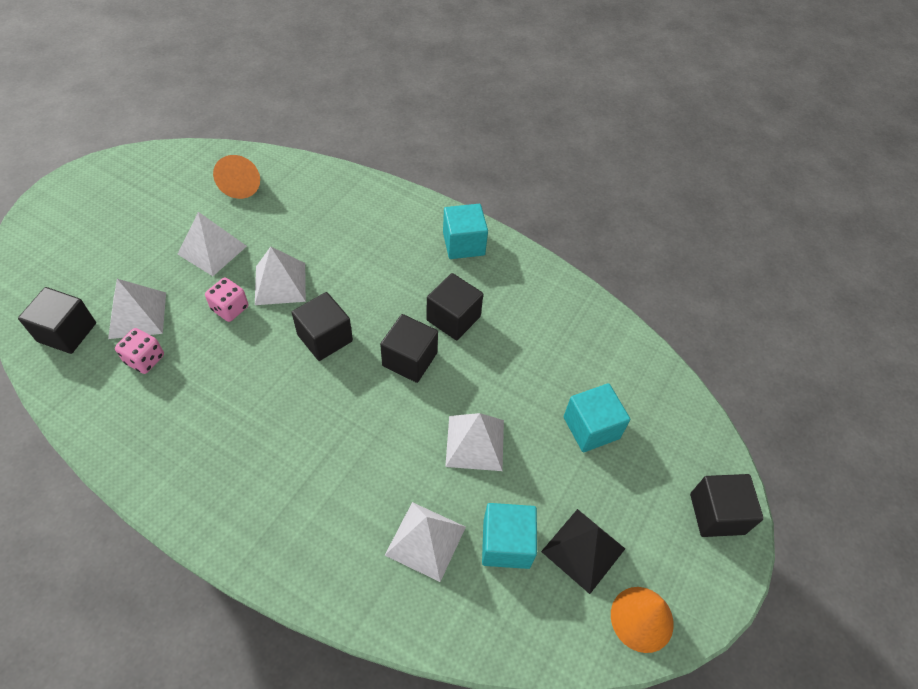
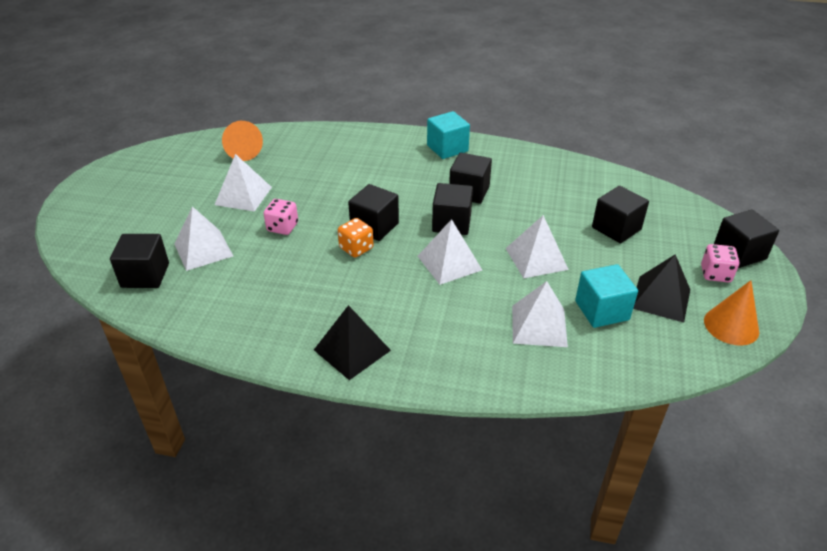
camera: 15 degrees left, 15 degrees down
pink dice [115,328,164,374] -> pink dice moved to [701,244,739,282]
white pyramid [255,247,306,305] -> white pyramid moved to [418,219,482,285]
turquoise cube [563,383,630,452] -> black cube [592,186,649,243]
none -> black pyramid [314,305,391,380]
none -> orange dice [338,218,374,258]

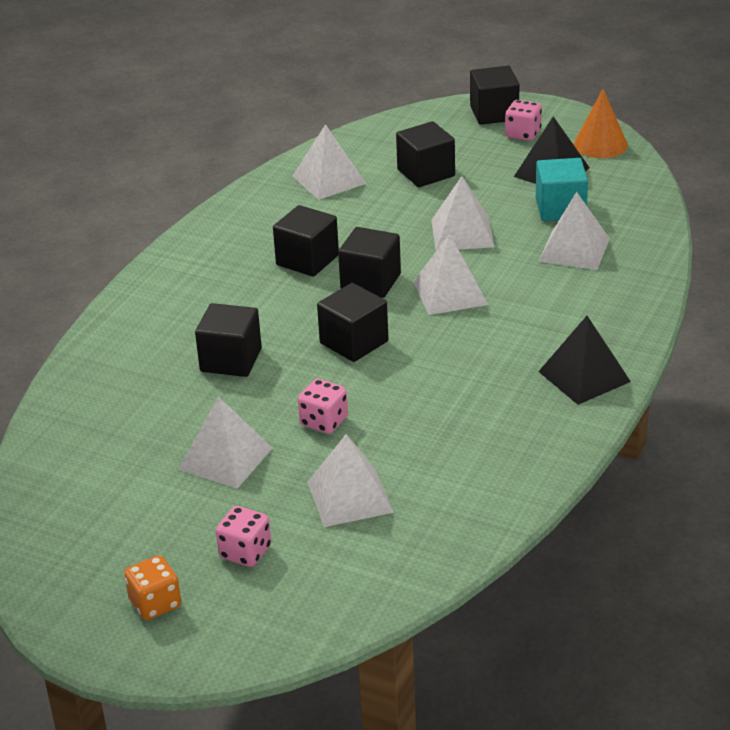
camera: 75 degrees left, 5 degrees down
black cube [110,234,169,288] -> black cube moved to [195,303,262,377]
orange cone [222,121,263,161] -> none
orange dice [338,218,374,258] -> orange dice moved to [124,555,181,620]
turquoise cube [427,111,470,159] -> none
none -> pink dice [216,506,271,567]
none -> white pyramid [292,124,367,200]

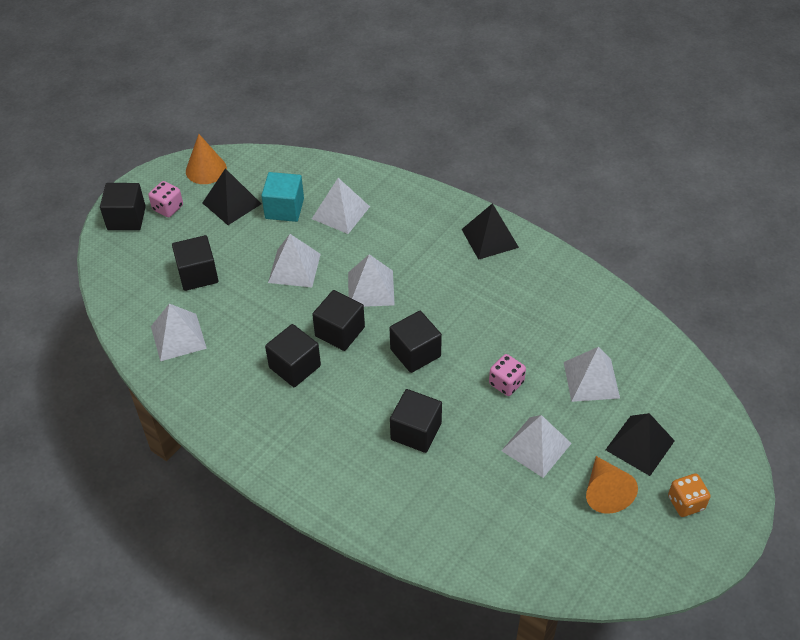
camera: 80 degrees left, 15 degrees up
pink dice [216,506,271,567] -> black pyramid [605,413,675,476]
none -> orange cone [586,456,638,514]

